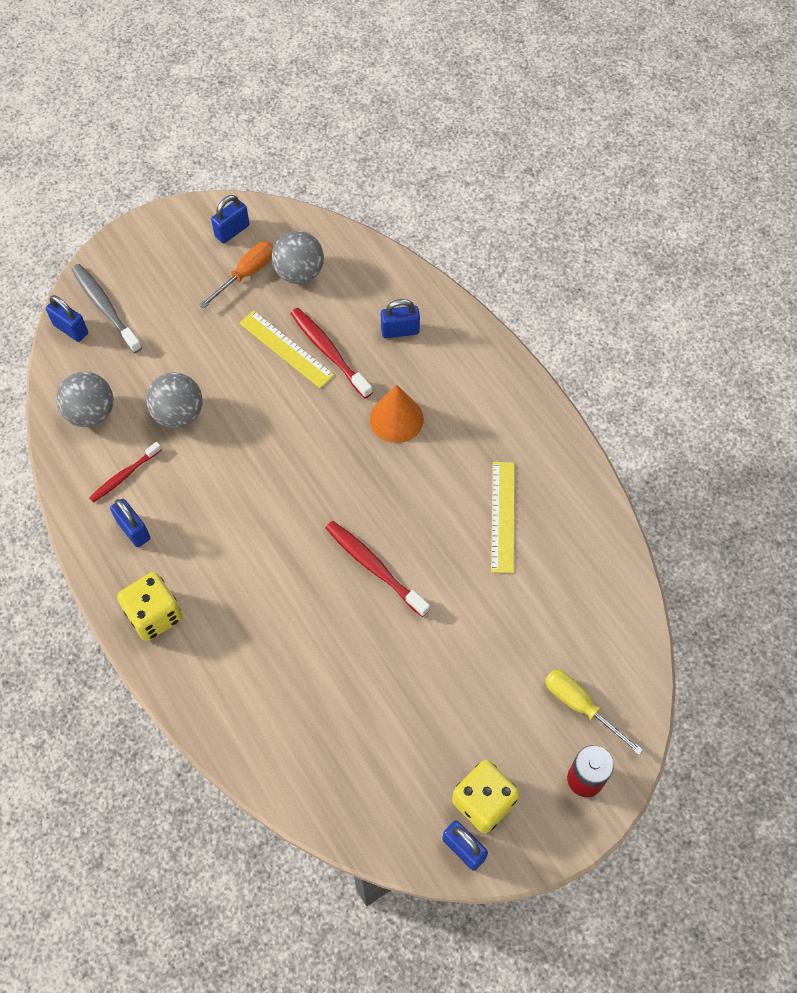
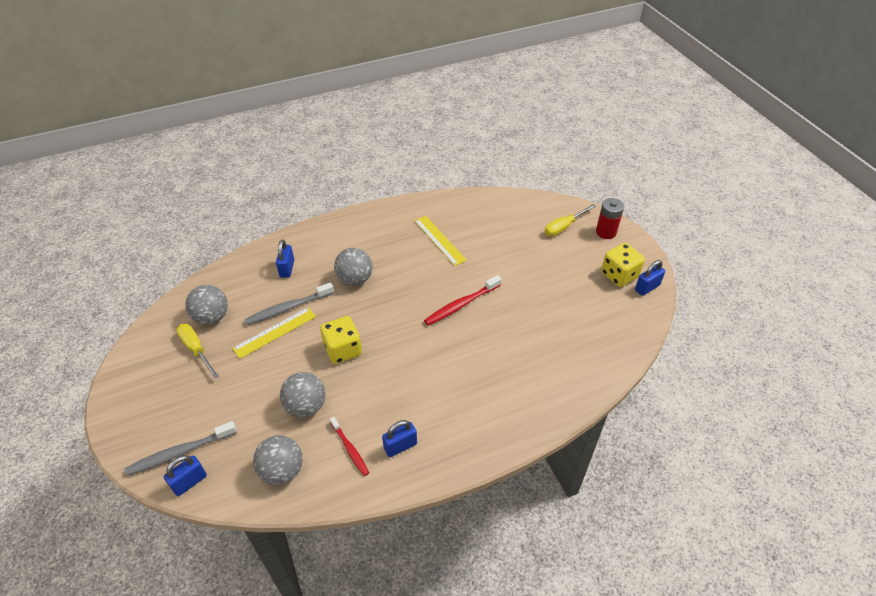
camera: 80 degrees left, 15 degrees down
yellow dice [117,572,183,641] -> yellow dice moved to [320,316,362,364]
orange screwdriver [199,241,274,309] -> yellow screwdriver [176,324,219,379]
blue padlock [211,195,249,243] -> none
red toothbrush [290,308,373,399] -> grey toothbrush [244,282,334,325]
orange cone [370,385,424,443] -> grey ball [334,248,373,286]
yellow ruler [491,462,515,573] -> yellow ruler turned 45 degrees clockwise [414,216,467,266]

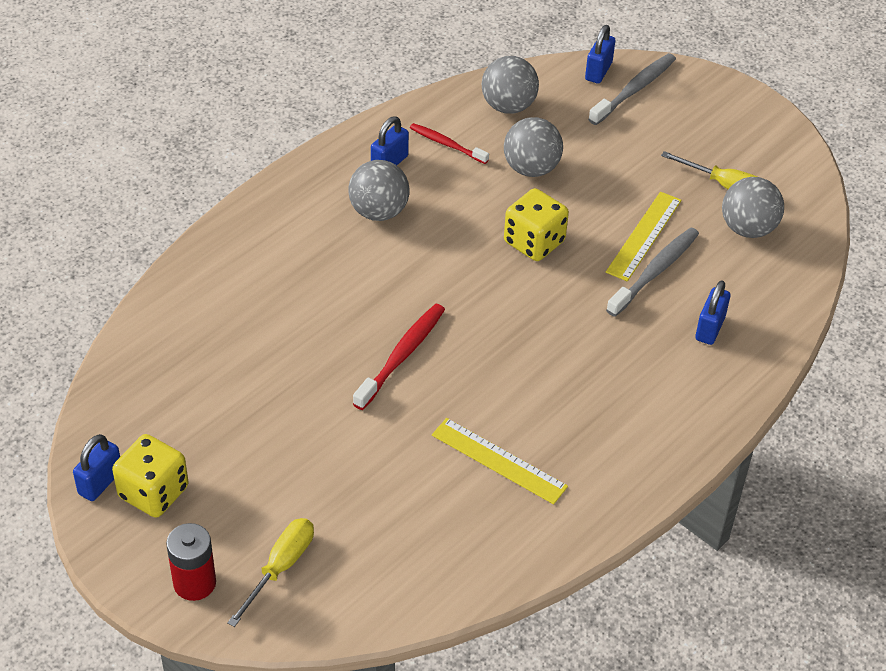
camera: 155 degrees right, 0 degrees up
blue padlock [276,239,294,278] -> blue padlock turned 45 degrees clockwise [695,280,730,345]
grey ball [334,248,373,286] -> grey ball moved to [348,160,410,221]

